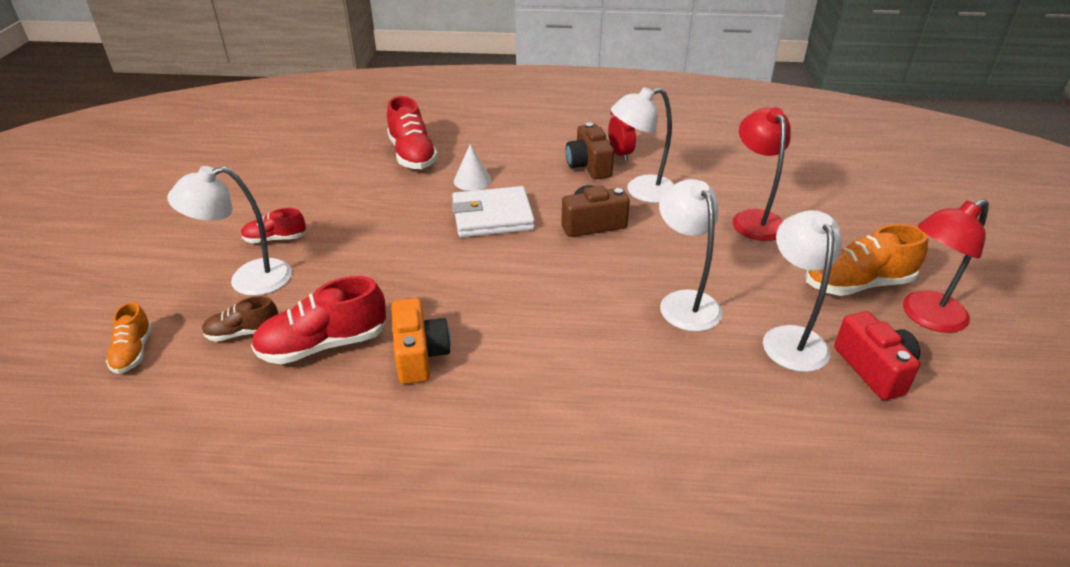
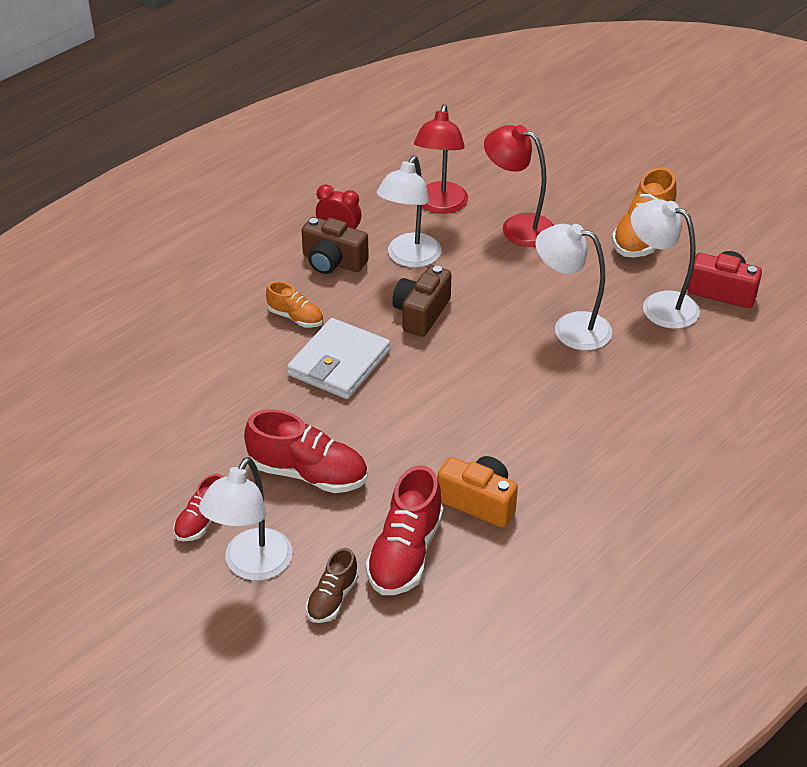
camera: 50 degrees left, 5 degrees up
orange shoe [106,302,152,374] -> orange shoe moved to [266,281,324,328]
red shoe [387,96,438,169] -> red shoe moved to [244,409,367,493]
white cone [454,144,491,191] -> none
red lamp [903,199,989,333] -> red lamp moved to [414,104,468,214]

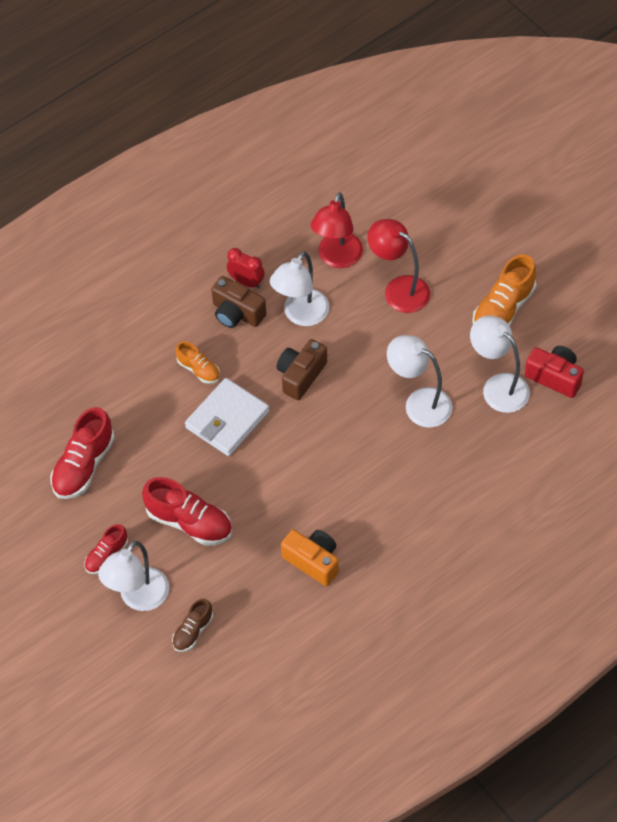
camera: 10 degrees right, 15 degrees up
red shoe [366,465,443,595] -> red shoe moved to [50,407,115,499]

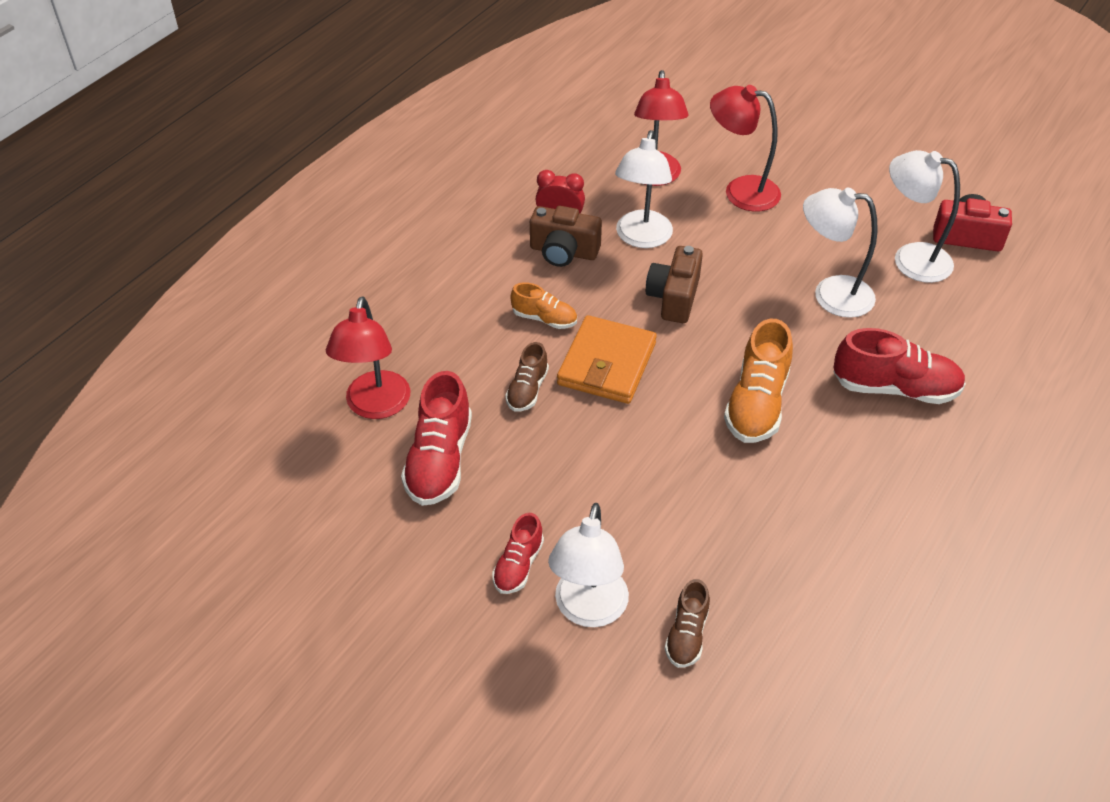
camera: 20 degrees left, 10 degrees down
red shoe [142,477,232,545] -> red shoe moved to [834,328,966,404]
white wallet [185,378,270,456] -> orange wallet [557,315,657,404]
orange camera [281,530,339,586] -> none
orange shoe [472,254,536,326] -> orange shoe moved to [724,319,793,443]
none -> red lamp [326,296,410,419]
none -> brown shoe [505,342,549,412]

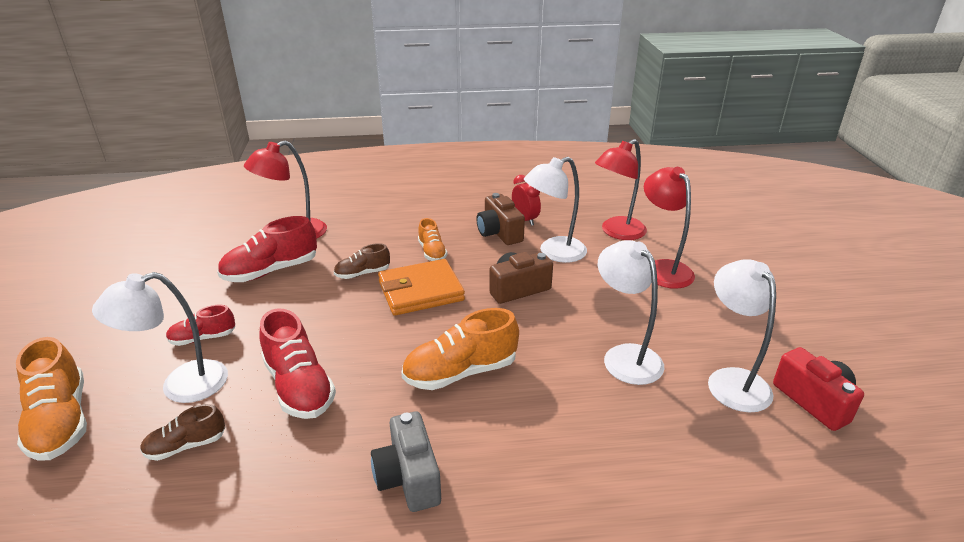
camera: 50 degrees right, 15 degrees down
red shoe [834,328,966,404] -> red shoe moved to [259,308,336,419]
none -> orange shoe [16,337,87,461]
none -> grey camera [371,411,441,512]

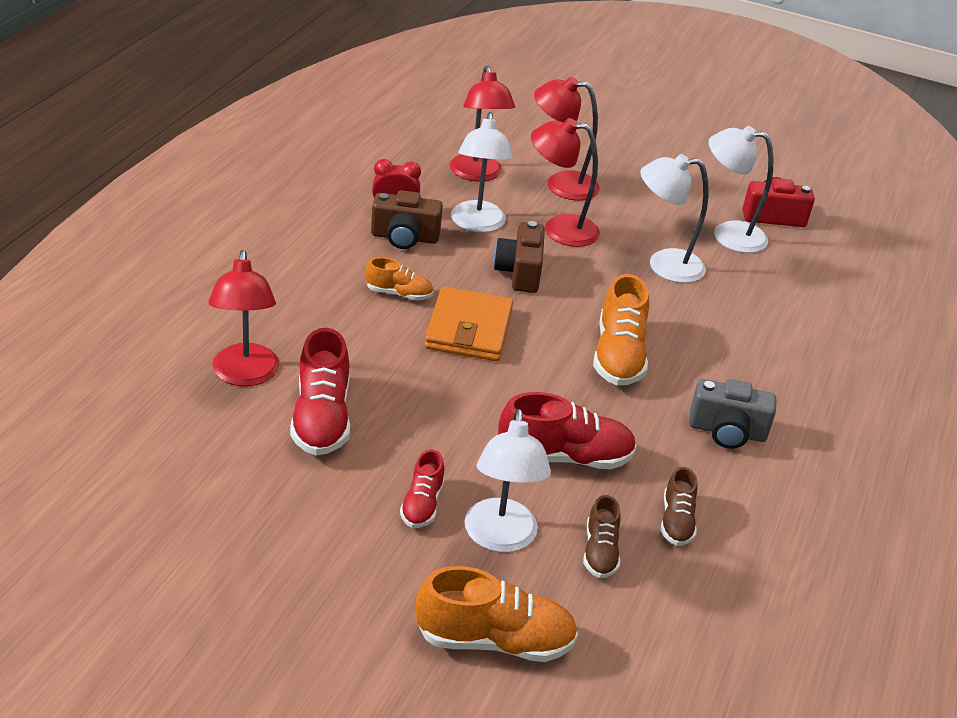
camera: 65 degrees left, 5 degrees up
brown shoe [333,243,390,279] -> brown shoe moved to [661,467,697,546]
none -> red lamp [531,118,600,247]

